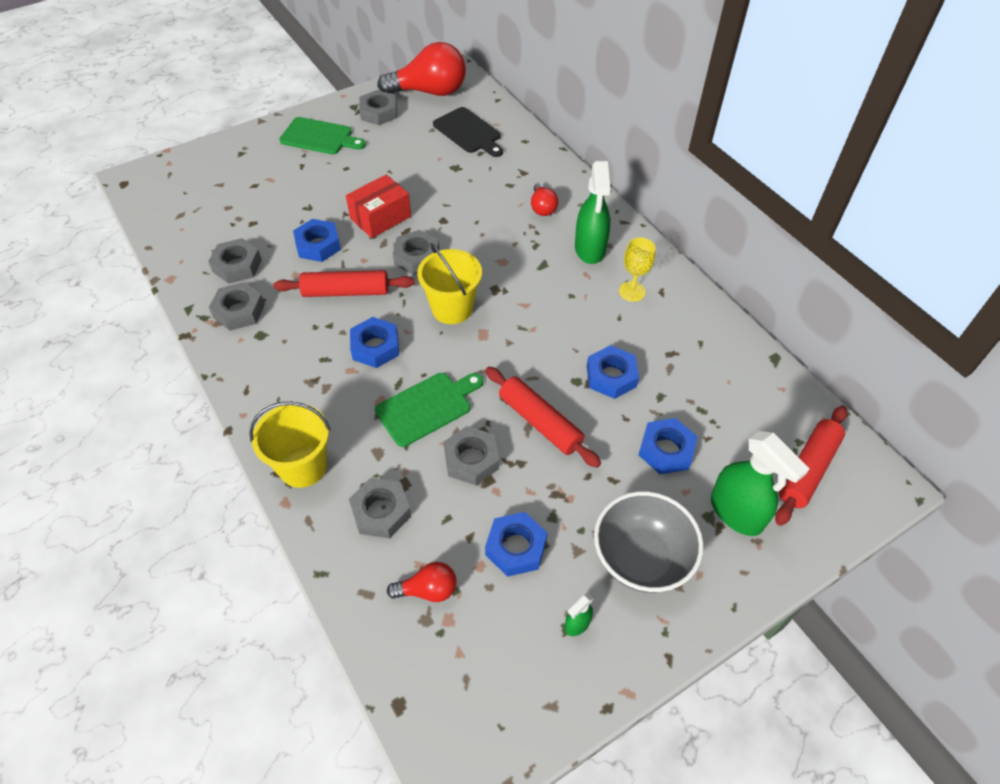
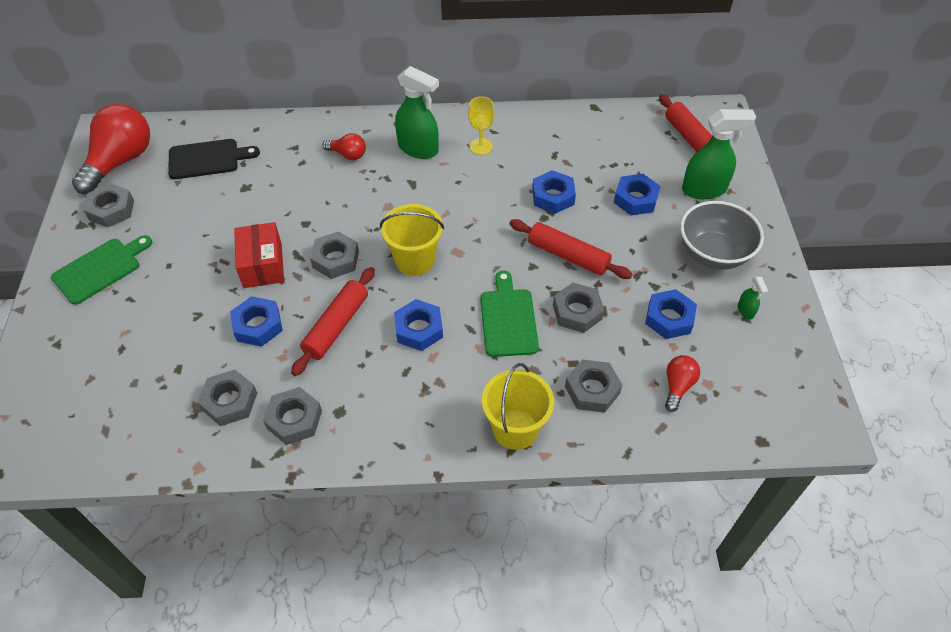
camera: 60 degrees left, 0 degrees up
red rolling pin [485,367,601,468] -> red rolling pin turned 45 degrees clockwise [509,219,633,279]

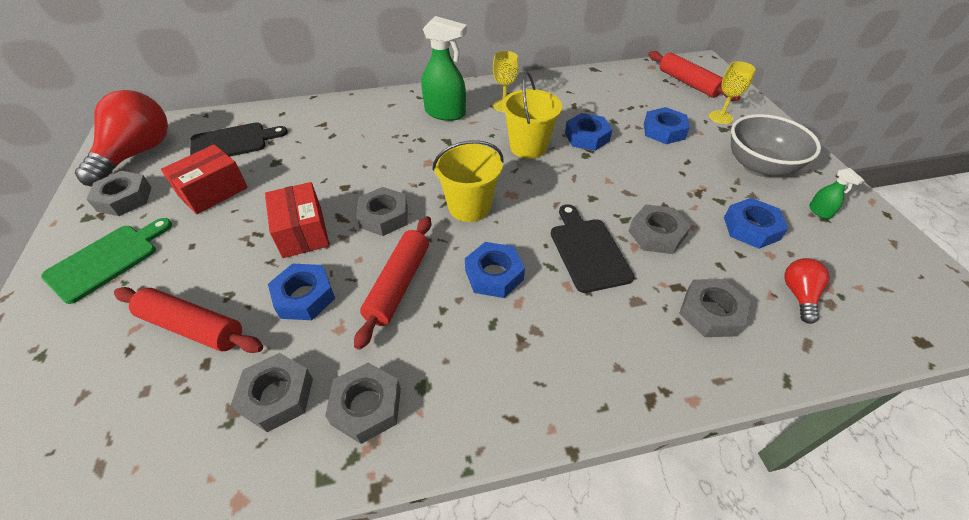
camera: 10 degrees left, 5 degrees down
red light bulb [322,133,366,160] -> none
green cutting board [480,270,539,357] -> black cutting board [551,204,634,293]
yellow bucket [482,363,554,450] -> yellow bucket moved to [502,72,562,159]
red rolling pin [509,219,633,279] -> red rolling pin moved to [114,287,263,353]
green spray bottle [682,109,756,199] -> yellow goblet [709,61,756,124]
none -> red box [161,144,248,214]

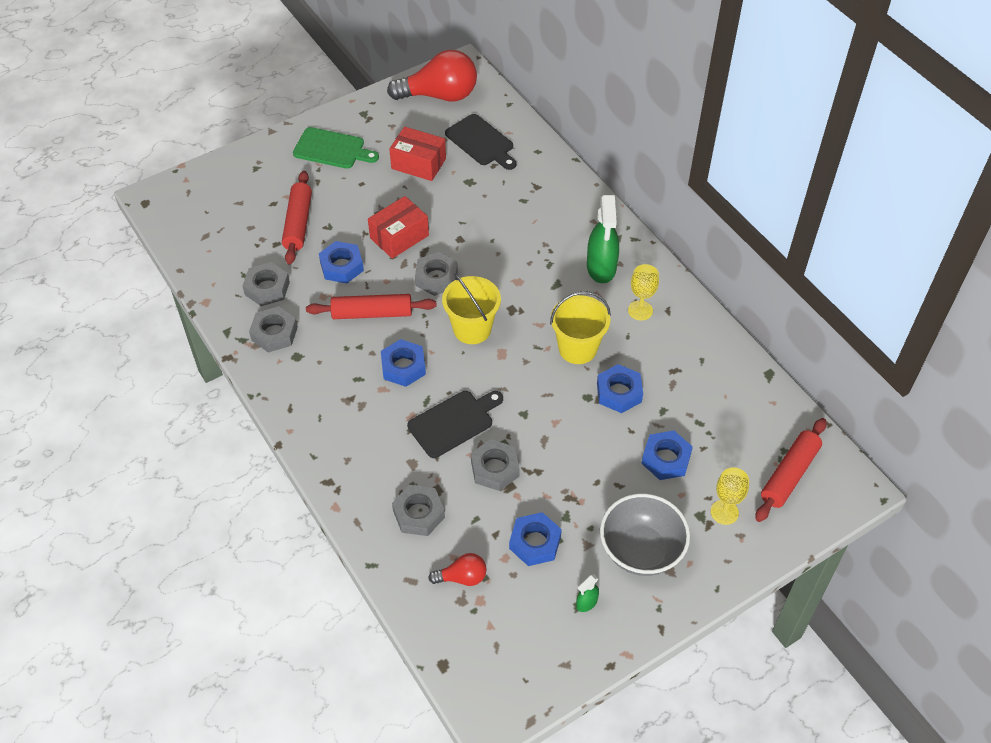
camera: 70 degrees right, 5 degrees up
grey nut [86,171,151,216] -> none

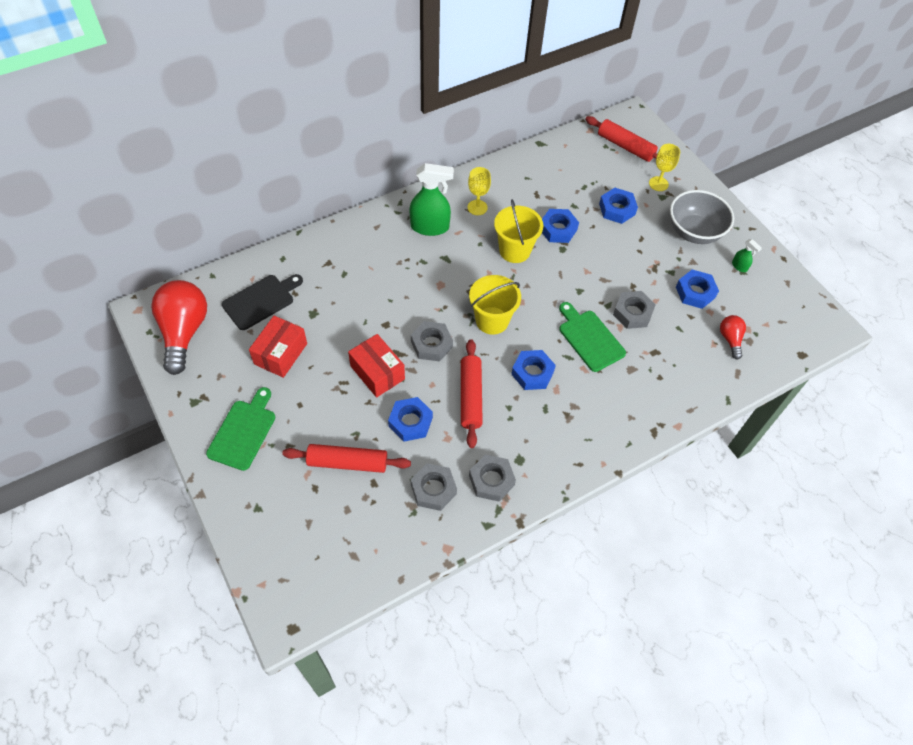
camera: 90 degrees left, 5 degrees up
grey nut [392,485,445,536] -> none
black cutting board [407,391,503,458] -> green cutting board [559,302,626,372]

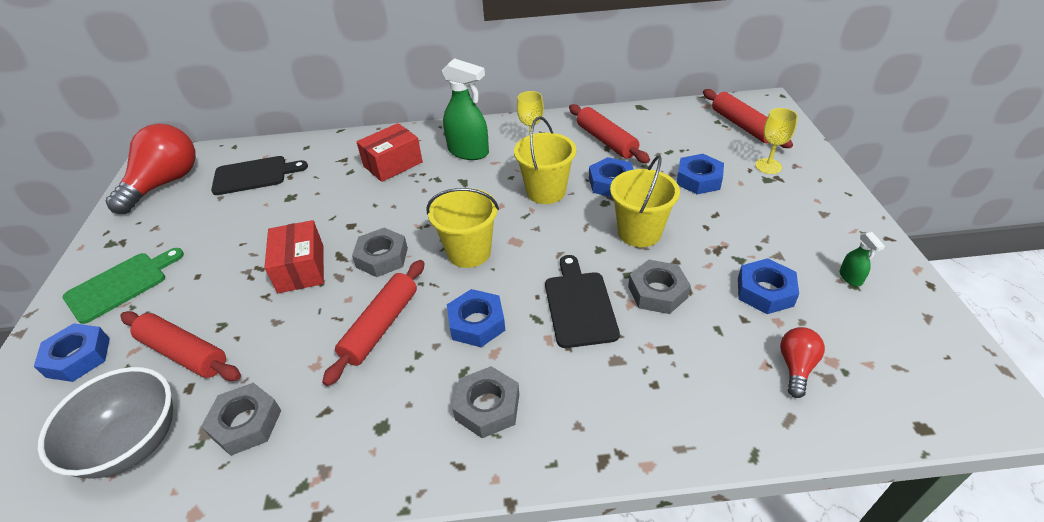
camera: 30 degrees right, 15 degrees down
red box [249,316,307,378] -> red box moved to [357,123,423,182]
blue nut [388,397,433,442] -> blue nut moved to [34,323,110,382]
grey nut [469,454,516,502] -> grey nut moved to [452,366,519,438]
green cutting board [559,302,626,372] -> black cutting board [545,255,620,348]
grey bowl [670,190,734,244] -> grey bowl moved to [38,367,173,479]
none -> red rolling pin [569,104,650,163]
none -> yellow bucket [610,155,680,247]

